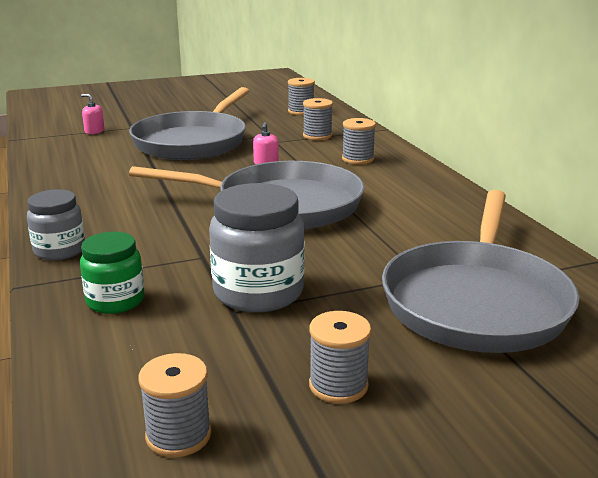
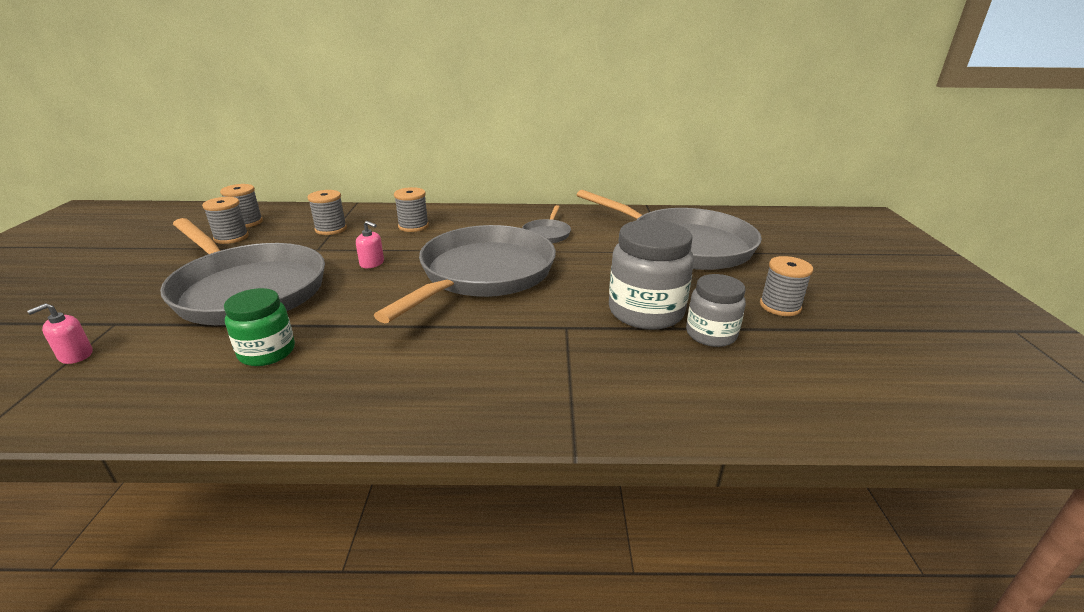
camera: 70 degrees left, 5 degrees up
grey jar [27,189,85,260] -> grey jar moved to [686,274,746,347]
green jar [80,232,145,314] -> green jar moved to [224,288,295,366]
grey spool [138,353,212,458] -> grey spool moved to [202,197,249,244]
none -> grey pan [522,205,571,243]

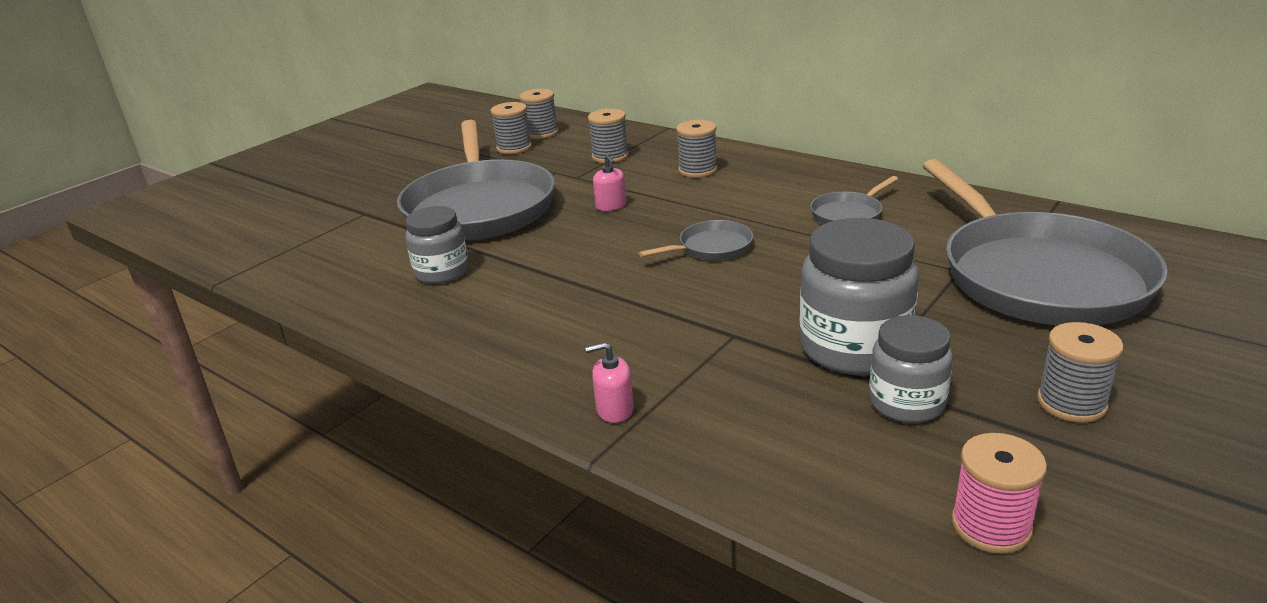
camera: 40 degrees right, 0 degrees up
pink soap dispenser [27,303,93,364] -> pink soap dispenser moved to [585,342,634,423]
green jar [224,288,295,366] -> grey jar [406,206,469,284]
grey pan [374,225,556,323] -> grey pan [639,220,753,260], size x0.42
none -> pink spool [951,433,1047,554]

